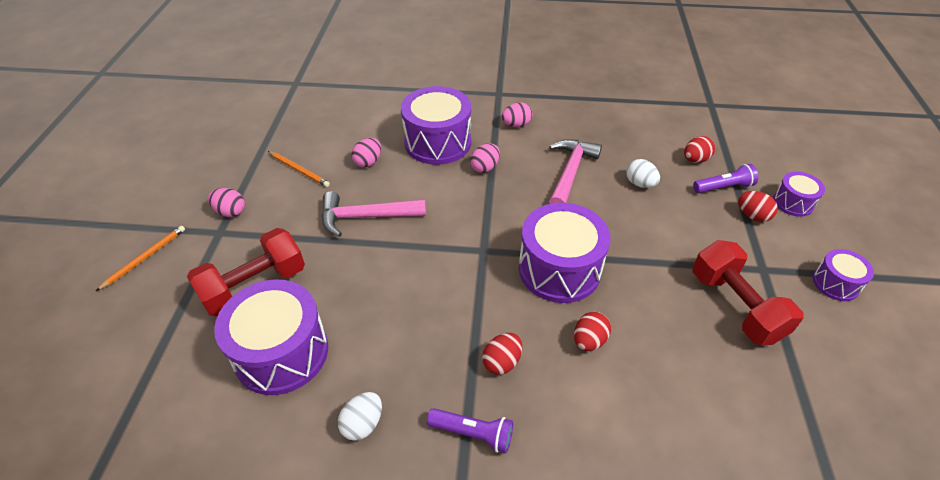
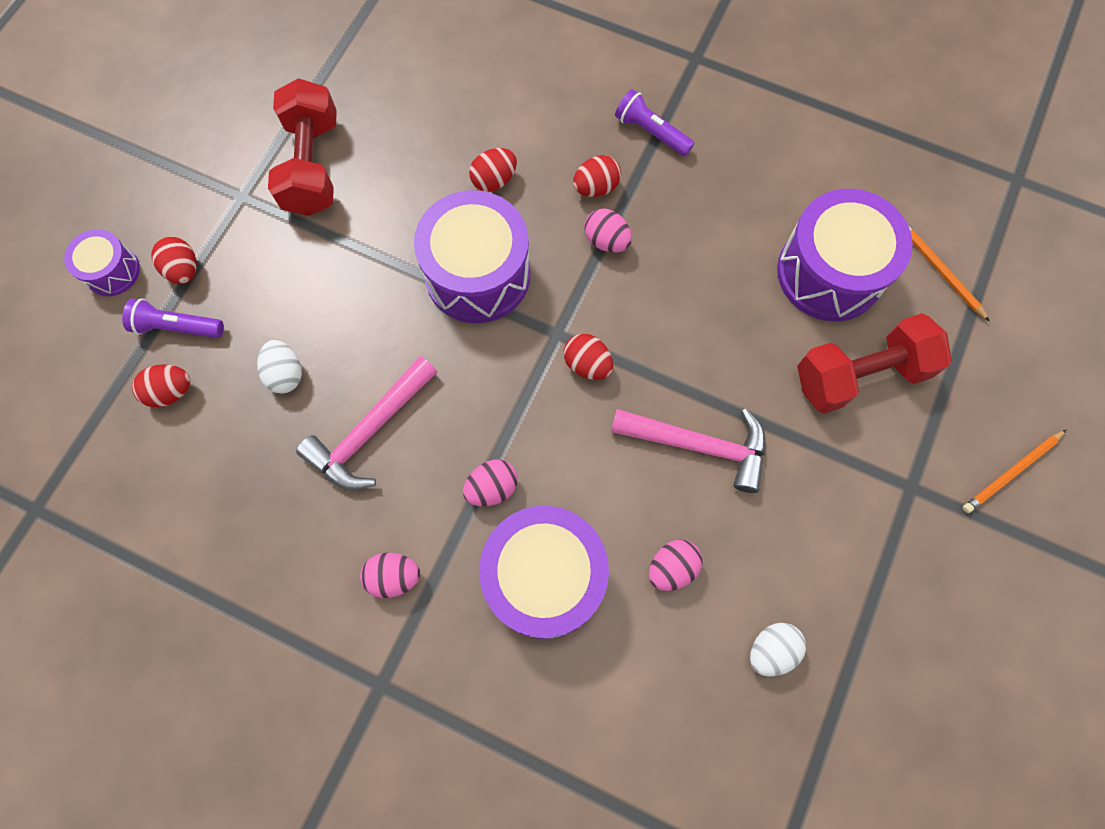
camera: 160 degrees left, 25 degrees up
pink egg [208,188,245,217] -> pink egg moved to [584,209,632,253]
orange pencil [268,151,330,187] -> orange pencil moved to [908,225,989,321]
white egg [338,392,382,441] -> white egg moved to [750,623,806,676]
purple drum [813,249,874,301] -> none
none -> red egg [564,333,613,380]

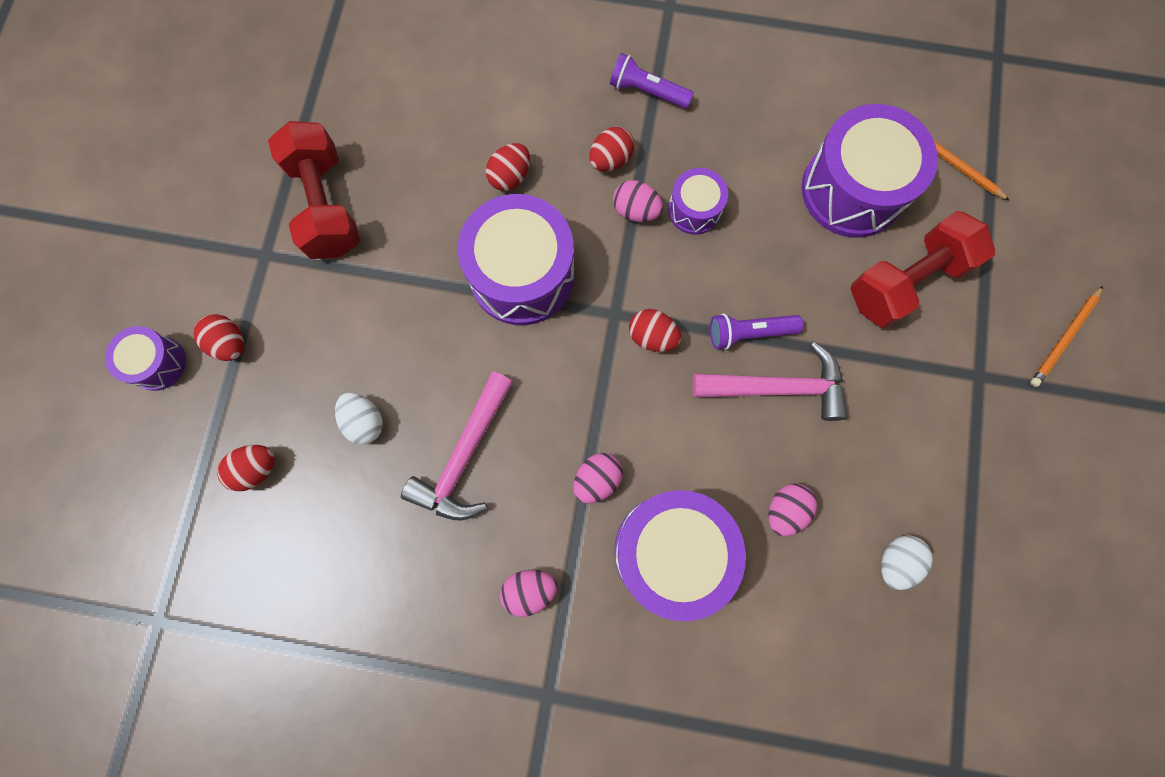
camera: 15 degrees left, 5 degrees up
purple flashlight [122,298,224,338] -> purple flashlight moved to [710,313,803,350]
none -> purple drum [668,168,728,235]

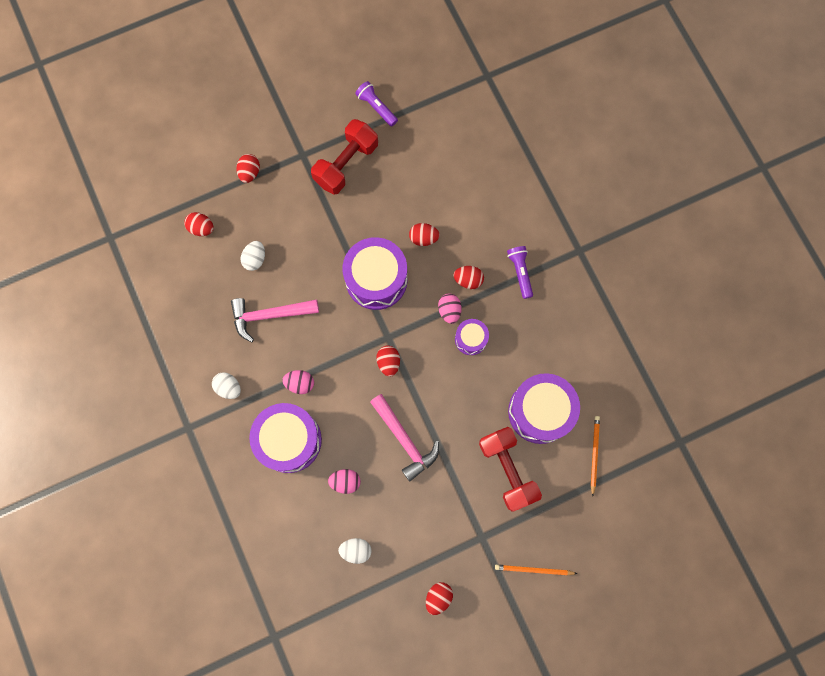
camera: 55 degrees right, 0 degrees up
purple drum [105,326,186,391] -> none
pink egg [500,570,558,617] -> white egg [212,372,241,399]
purple flashlight [710,313,803,350] -> purple flashlight moved to [355,81,398,127]
red dumbbell [851,211,995,328] -> red dumbbell turned 45 degrees clockwise [479,427,542,512]
none -> red egg [426,582,453,615]

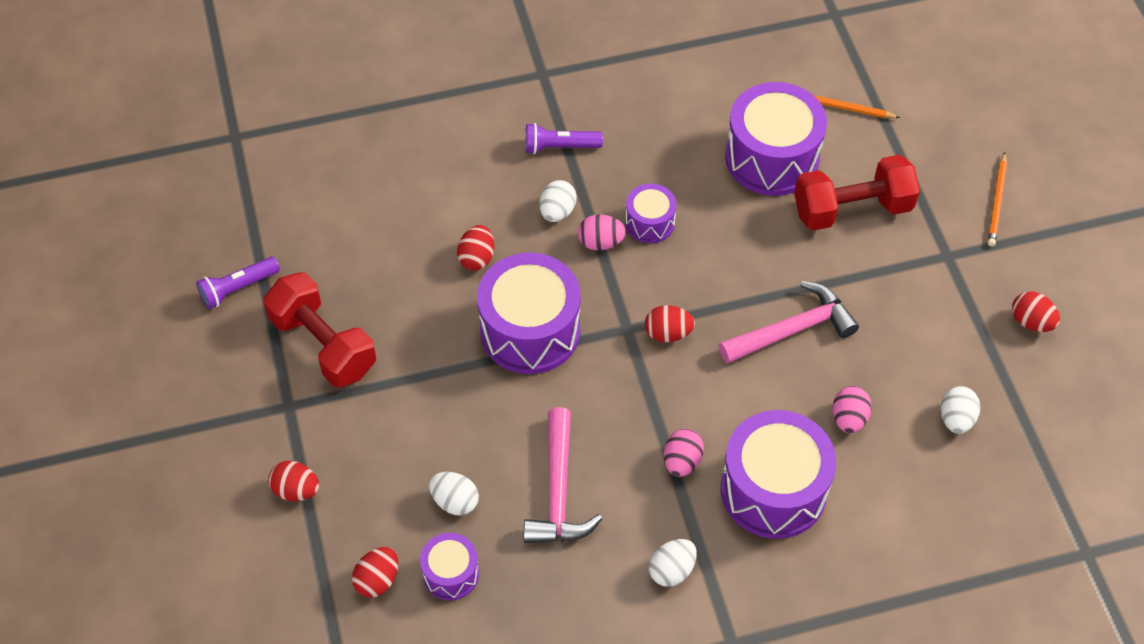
camera: 80 degrees left, 20 degrees down
red egg [453,266,484,289] -> white egg [540,180,577,222]
none -> purple drum [420,533,479,600]

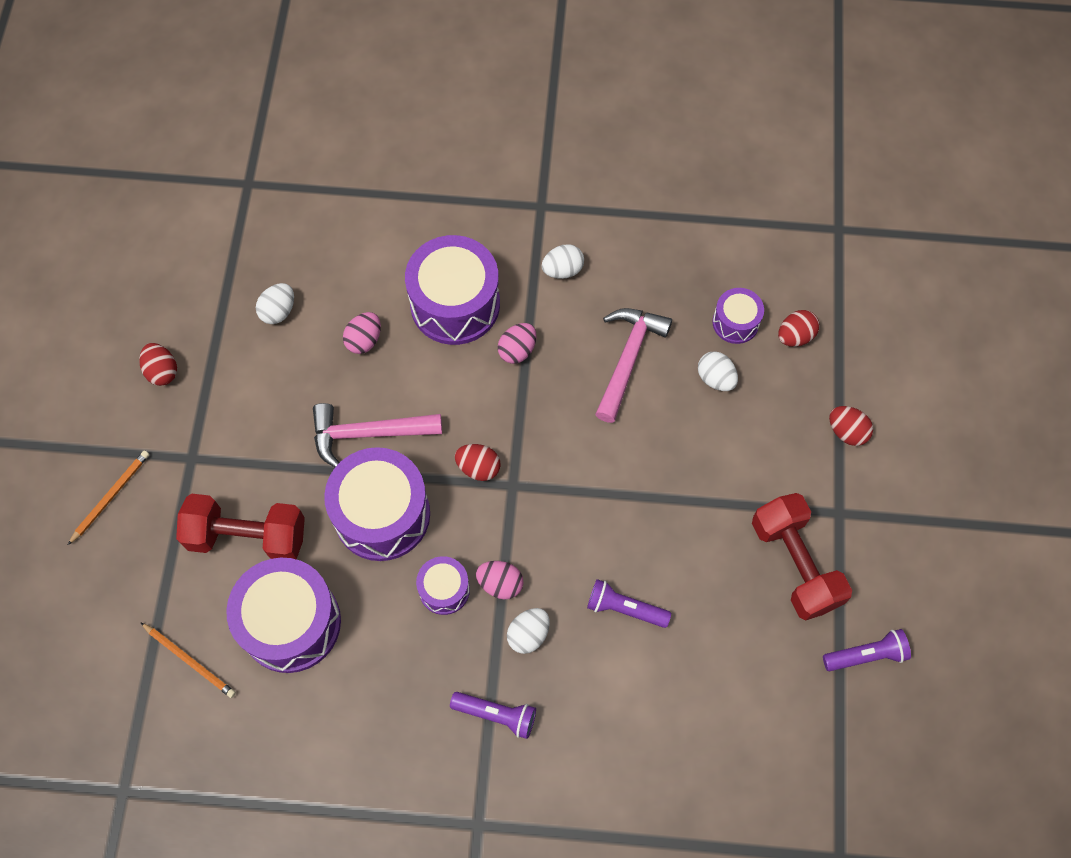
camera: 160 degrees left, 10 degrees up
red egg [457,225,494,271] -> purple flashlight [587,579,671,628]
purple drum [477,252,581,374] -> purple drum moved to [324,447,430,561]

